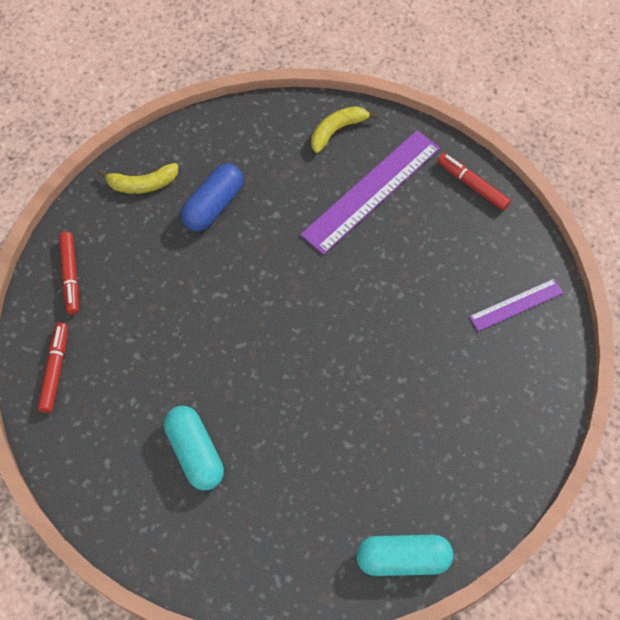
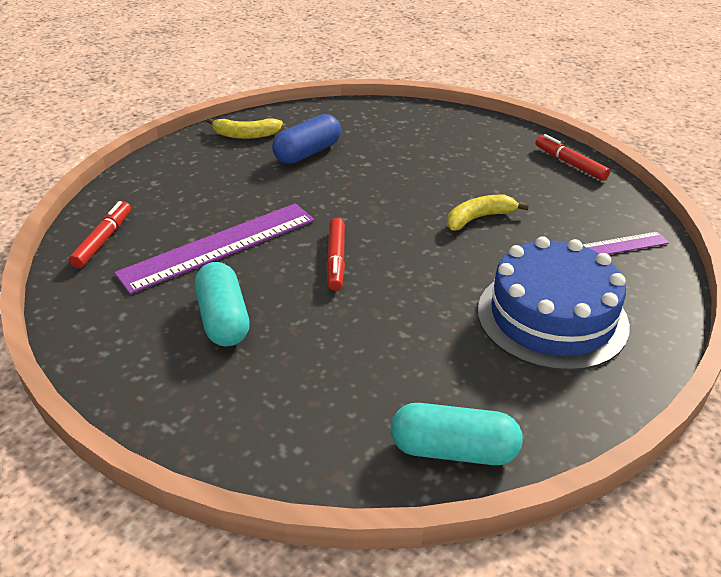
camera: 10 degrees right, 25 degrees down
red marker [59,232,79,314] -> red marker moved to [326,218,345,291]
purple ruler [300,130,440,255] -> purple ruler moved to [114,203,315,294]
yellow banana [311,106,378,153] -> yellow banana moved to [447,195,529,231]
none -> blue cake [478,236,630,371]

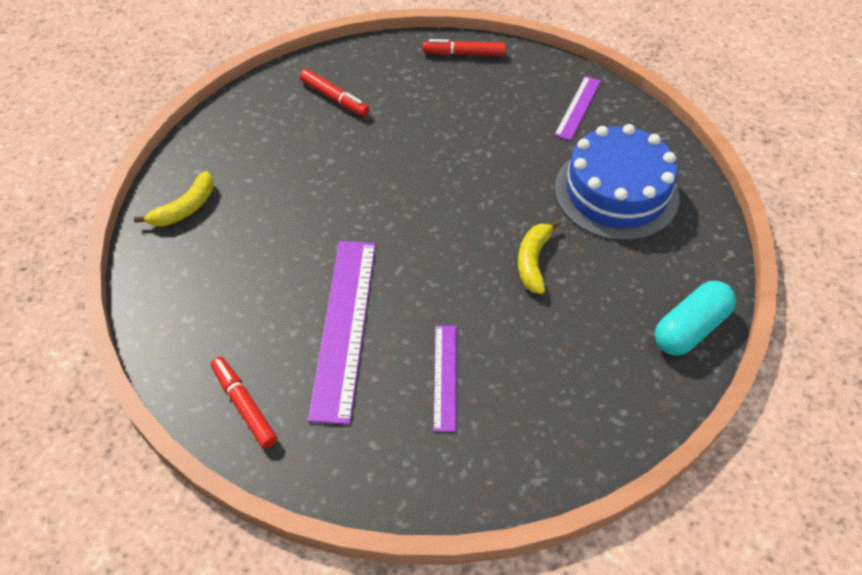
camera: 50 degrees left, 15 degrees up
turquoise capsule [195,262,250,347] -> purple ruler [433,325,457,432]
blue capsule [272,114,341,164] -> none
red marker [326,218,345,291] -> red marker moved to [300,69,369,117]
yellow banana [447,195,529,231] -> yellow banana moved to [518,220,561,294]

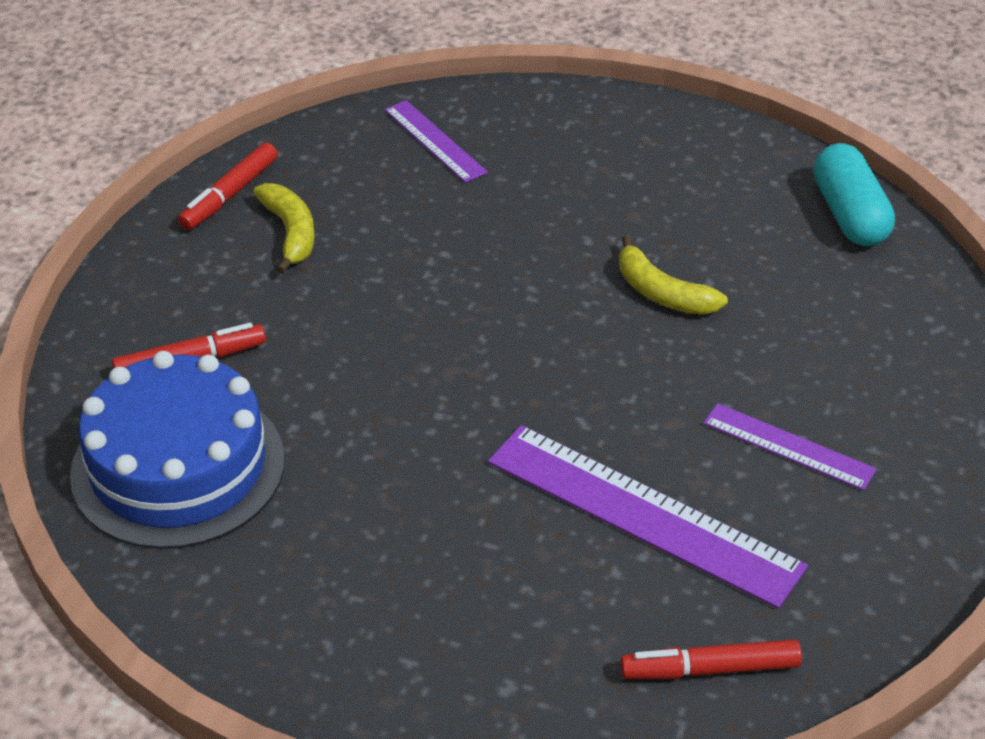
camera: 60 degrees left, 10 degrees down
yellow banana [134,171,214,227] -> yellow banana moved to [253,183,315,274]
blue cake [555,124,680,241] -> blue cake moved to [70,351,285,549]

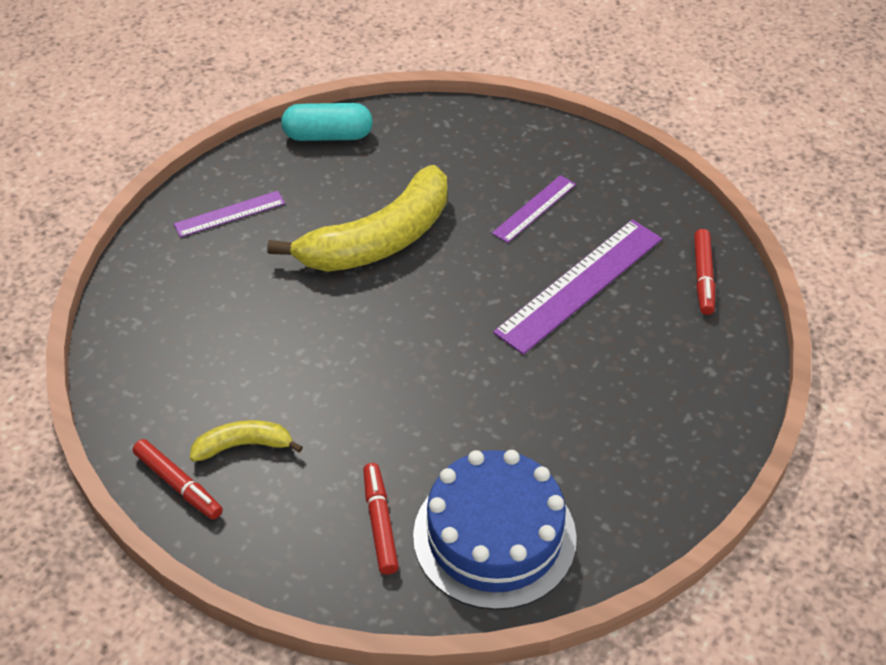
camera: 80 degrees left, 5 degrees up
purple ruler [385,100,488,183] -> purple ruler moved to [174,191,285,237]
yellow banana [619,235,728,315] -> yellow banana [267,165,447,272], size x2.09

